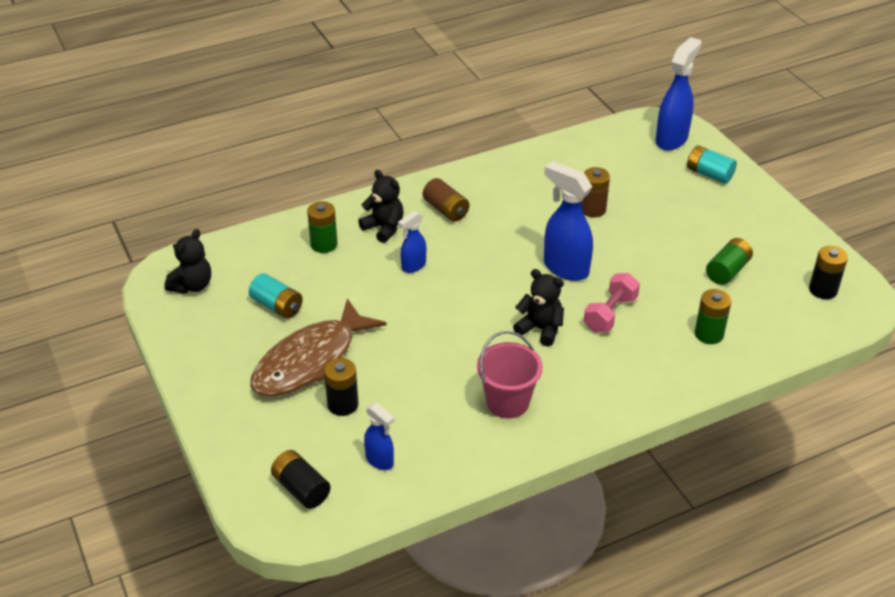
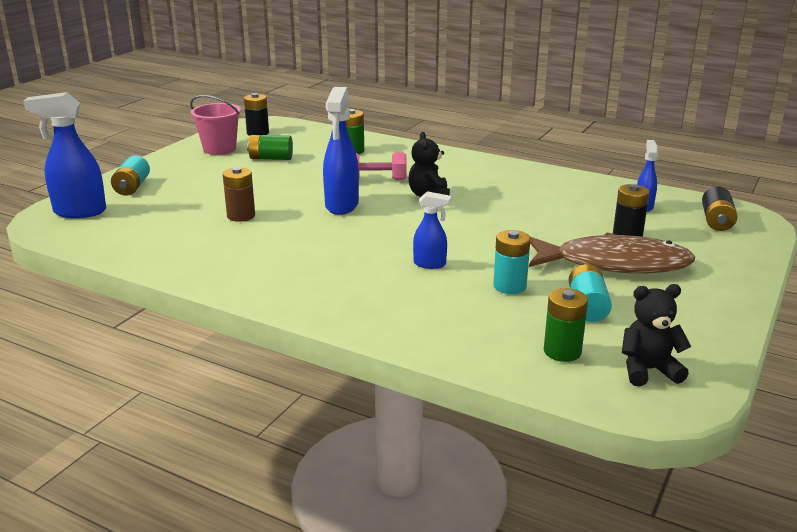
camera: 125 degrees left, 15 degrees down
green battery [307,201,338,253] -> green battery moved to [544,288,588,362]
black teddy bear [358,170,404,243] -> none
brown battery [423,178,469,222] -> none
pink bucket [477,331,543,419] -> pink bucket moved to [190,95,241,155]
none -> turquoise battery [493,230,531,294]

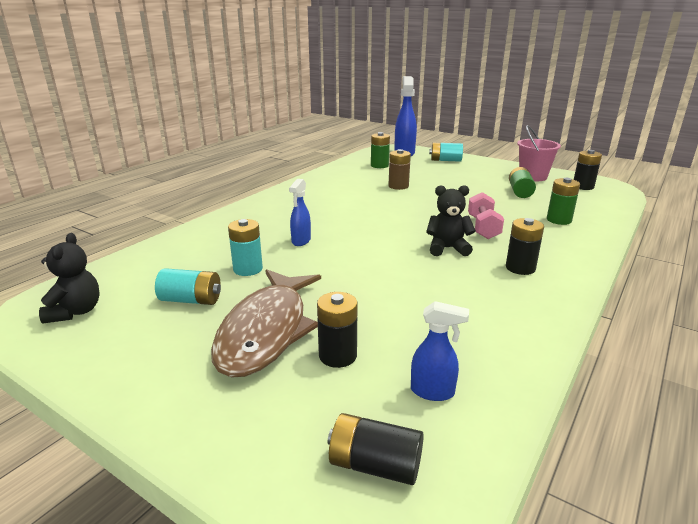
camera: 95 degrees right, 0 degrees up
blue spray bottle [323,87,359,215] -> none
green battery [544,288,588,362] -> green battery moved to [371,132,390,168]
none -> black battery [506,218,544,275]

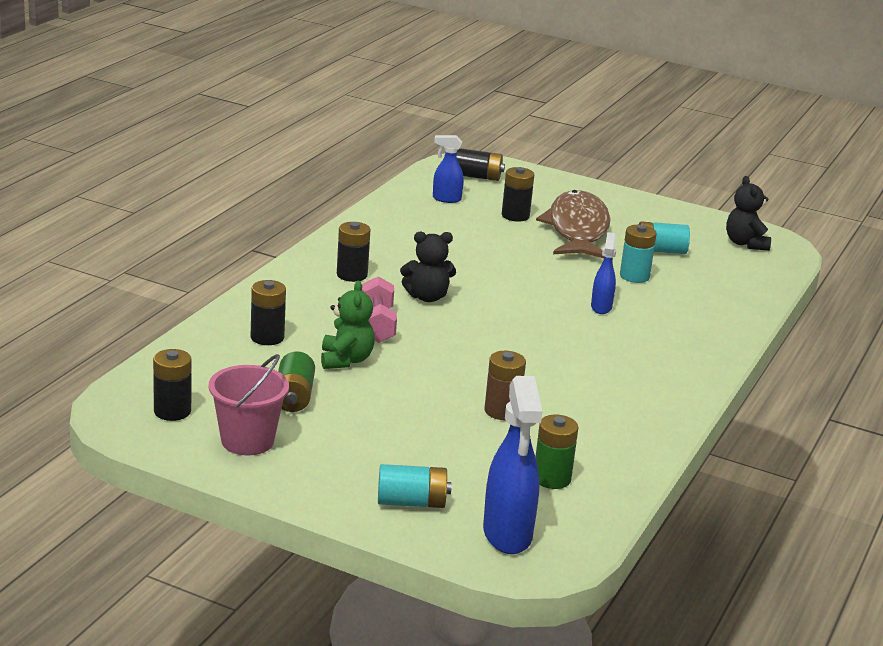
camera: 170 degrees right, 0 degrees up
green battery [547,178,580,225] -> black battery [251,280,286,345]
none -> green teddy bear [321,281,375,369]

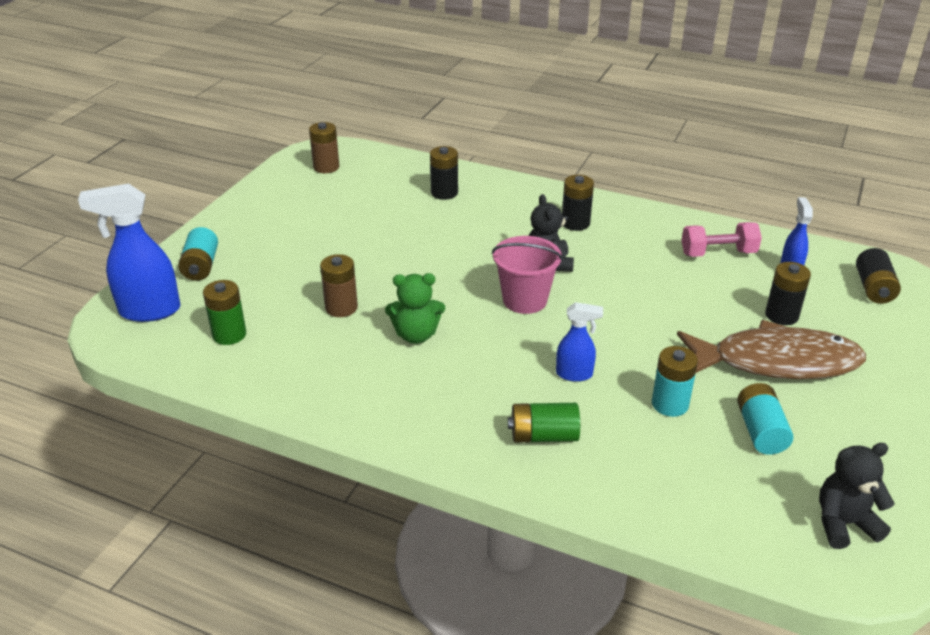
camera: 90 degrees right, 10 degrees up
black battery [153,349,191,421] -> brown battery [309,122,339,173]
pink bucket [208,354,289,455] -> pink bucket moved to [492,236,563,314]
green battery [278,351,315,412] -> green battery moved to [508,403,580,443]
green teddy bear [321,281,375,369] -> green teddy bear moved to [385,273,445,344]
pink dumbbell [362,276,397,343] -> pink dumbbell moved to [681,222,762,257]

